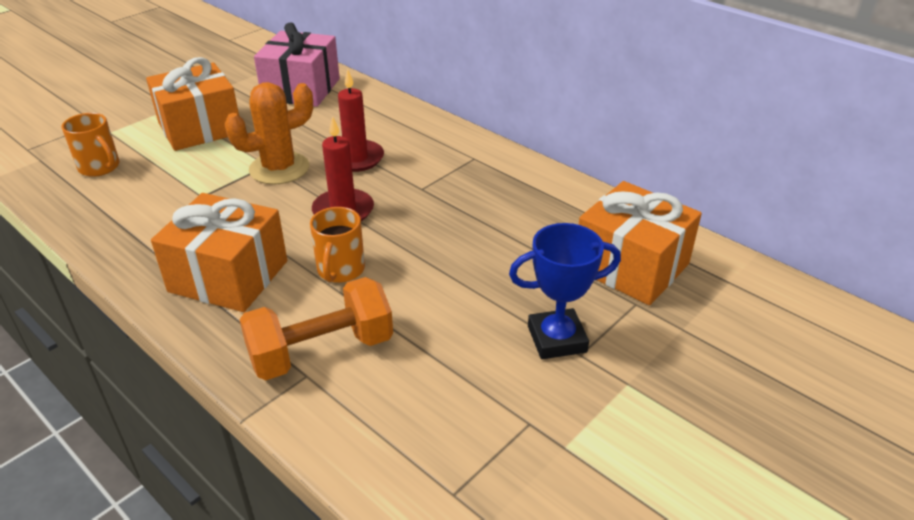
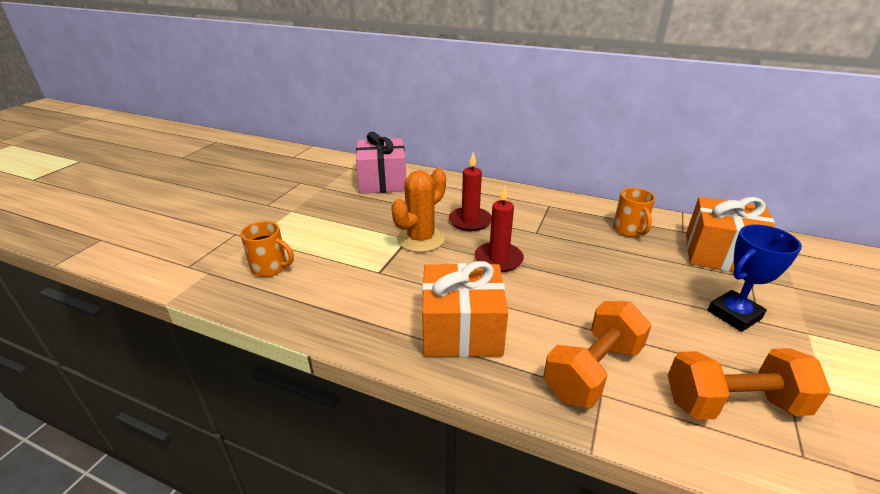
camera: 20 degrees left, 5 degrees down
orange gift [146,57,239,151] -> none
orange mug [310,207,365,283] -> orange mug moved to [613,188,655,237]
none -> orange dumbbell [668,348,831,420]

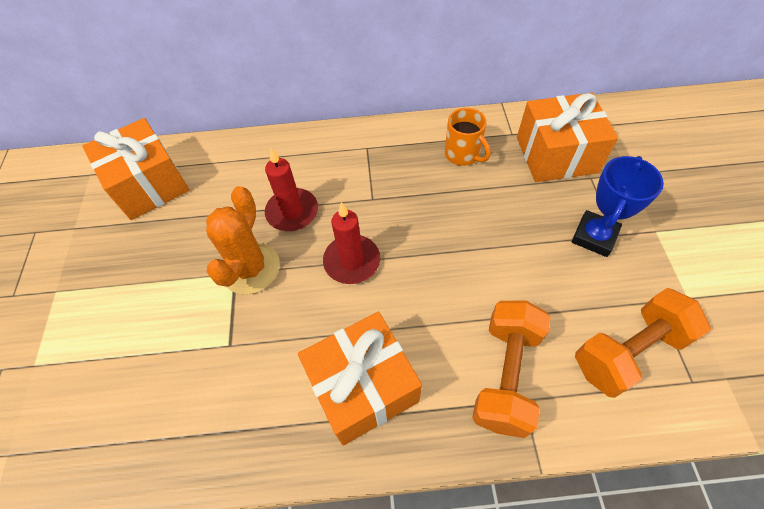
camera: 25 degrees left, 25 degrees up
orange mug [240,221,294,277] -> none
pink gift [356,132,406,194] -> orange gift [82,118,190,220]

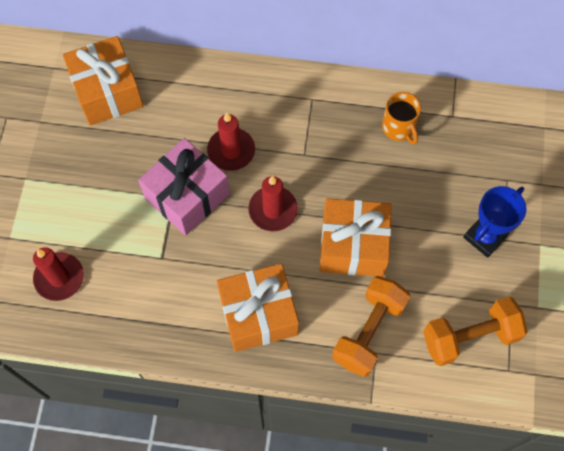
camera: 10 degrees right, 10 degrees up
orange cactus [206,186,280,294] -> pink gift [138,138,230,236]
orange gift [517,93,618,182] -> orange gift moved to [320,198,392,277]
none -> red candle [33,247,84,301]

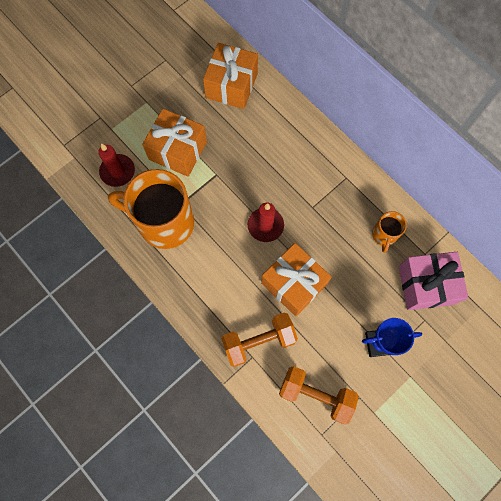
camera: 40 degrees right, 5 degrees up
pink gift [138,138,230,236] -> pink gift moved to [399,252,469,310]
red candle [207,112,255,171] -> none
orange gift [217,263,299,352] -> orange gift moved to [142,109,207,177]
none -> orange mug [108,169,194,249]

